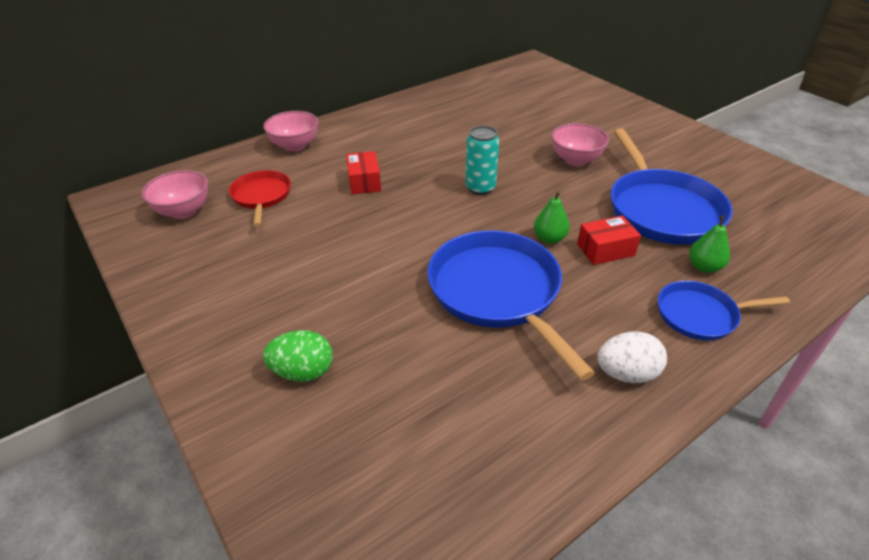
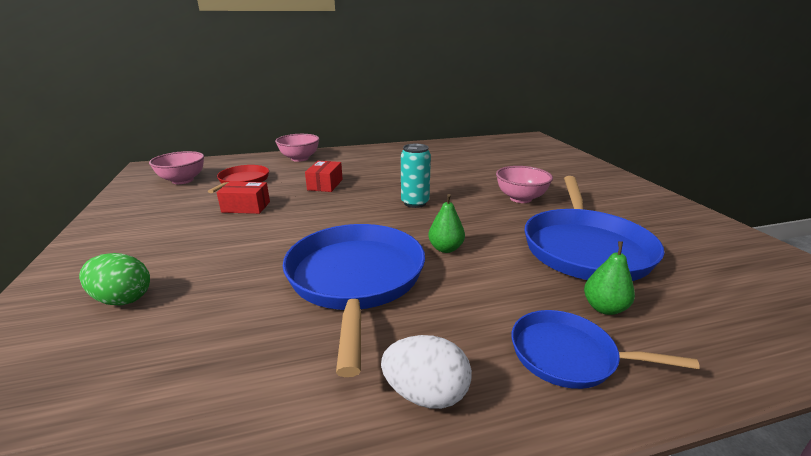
camera: 20 degrees right, 15 degrees down
red box [577,215,641,265] -> red box moved to [217,182,270,214]

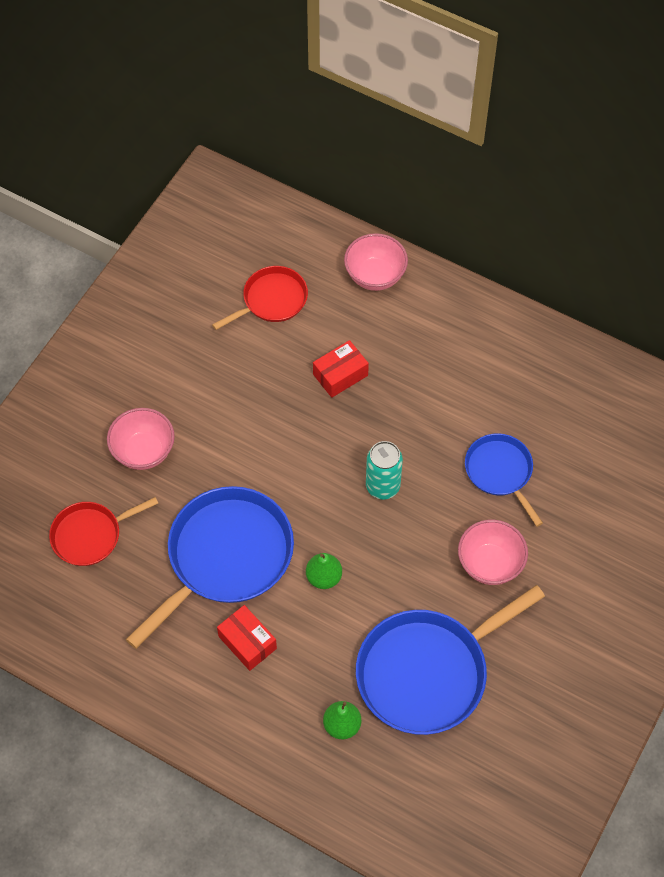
camera: 45 degrees right, 35 degrees up
green egg [79,253,150,306] -> none
pink bowl [149,151,204,184] -> pink bowl moved to [107,408,175,470]
red box [217,182,270,214] -> red box moved to [217,605,277,671]
white egg [381,335,472,409] -> none
blue pan [511,310,700,389] -> blue pan moved to [465,433,543,527]
none -> red pan [49,497,158,566]

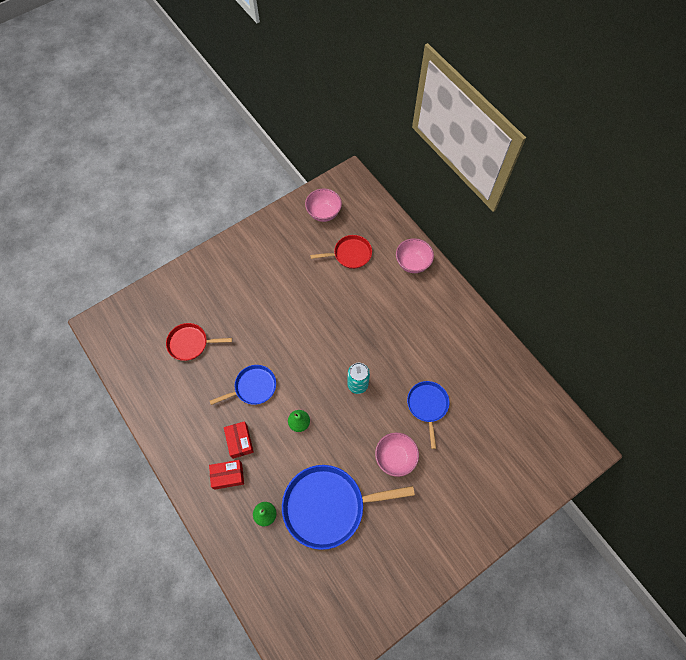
camera: 25 degrees right, 5 degrees up
pink bowl [107,408,175,470] -> pink bowl moved to [305,188,342,222]
blue pan [126,486,294,649] -> blue pan [210,365,276,405], size x0.56
red box [313,340,369,398] -> red box moved to [209,460,244,490]

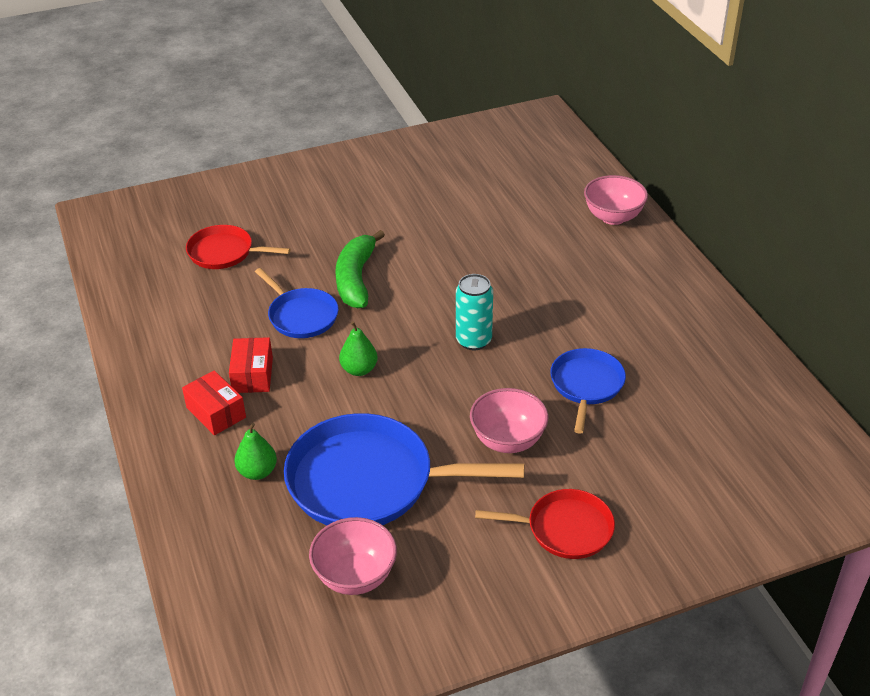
camera: 15 degrees right, 25 degrees down
red box [209,460,244,490] -> red box turned 45 degrees clockwise [182,370,246,435]
blue pan [210,365,276,405] -> blue pan turned 60 degrees clockwise [255,268,339,338]
pink bowl [305,188,342,222] -> pink bowl moved to [309,517,397,595]
red pan [310,235,372,269] -> red pan moved to [475,489,615,559]
none -> green banana [335,230,385,308]

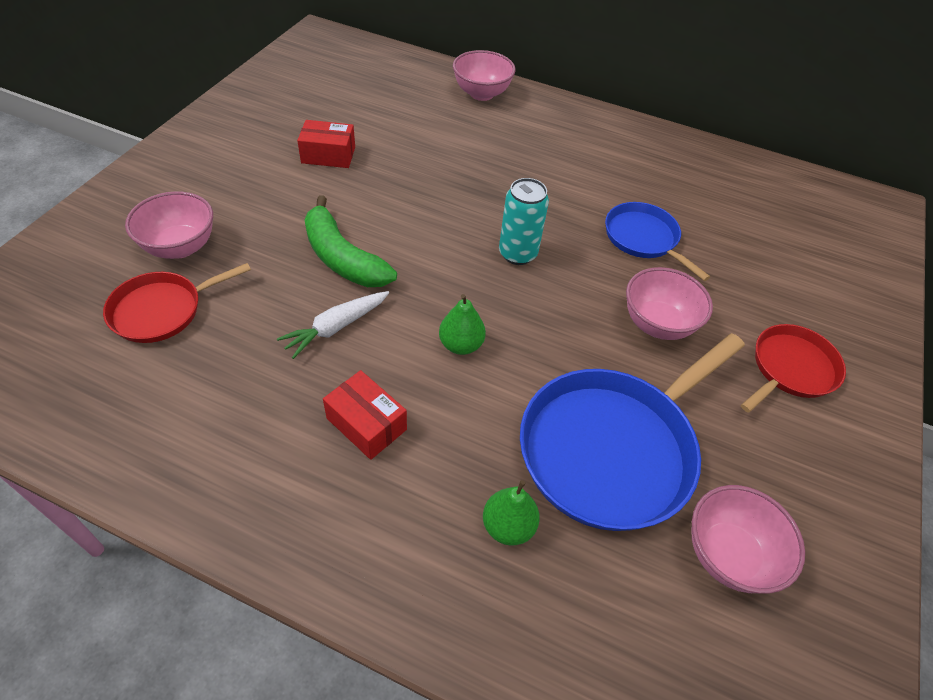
camera: 50 degrees left, 10 degrees up
red box [182,370,246,435] -> red box moved to [297,120,355,168]
blue pan [255,268,339,338] -> white carrot [277,291,389,359]
none -> pink bowl [125,191,213,259]

